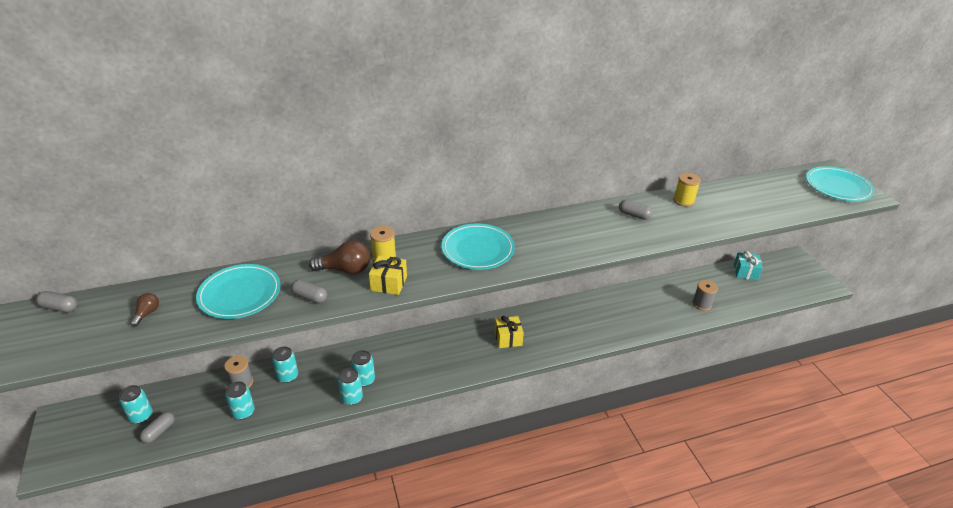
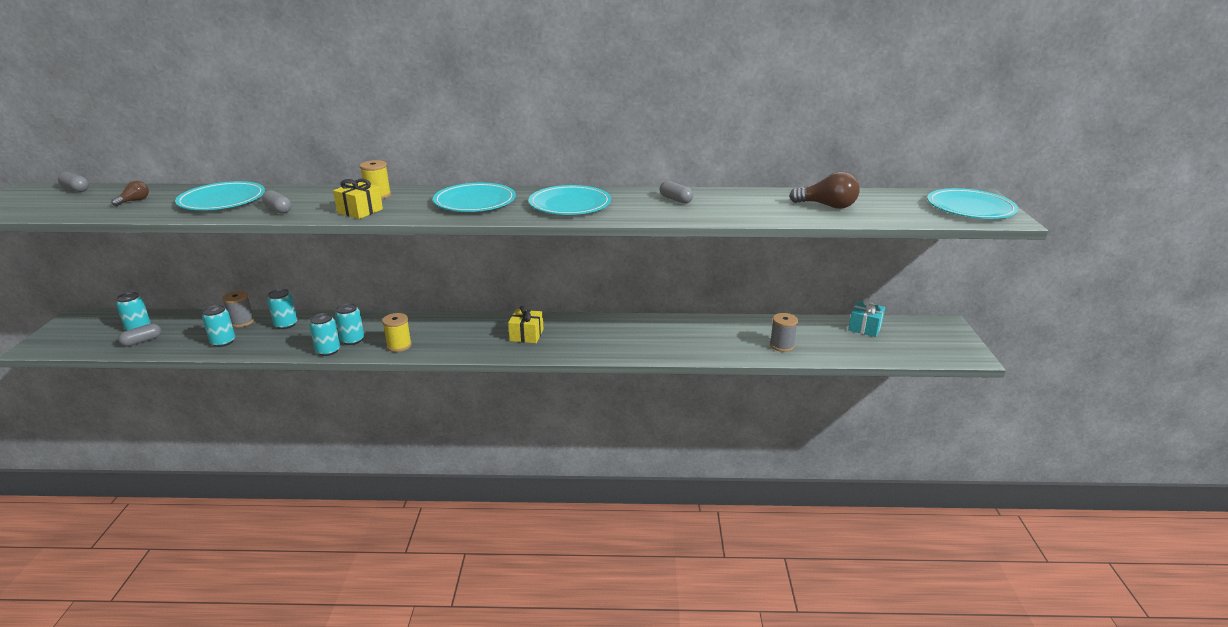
camera: 20 degrees right, 10 degrees down
brown light bulb [309,240,370,274] -> brown light bulb moved to [789,171,860,209]
yellow spool [673,173,701,207] -> yellow spool moved to [382,313,412,352]
none -> turquoise plate [529,185,611,215]

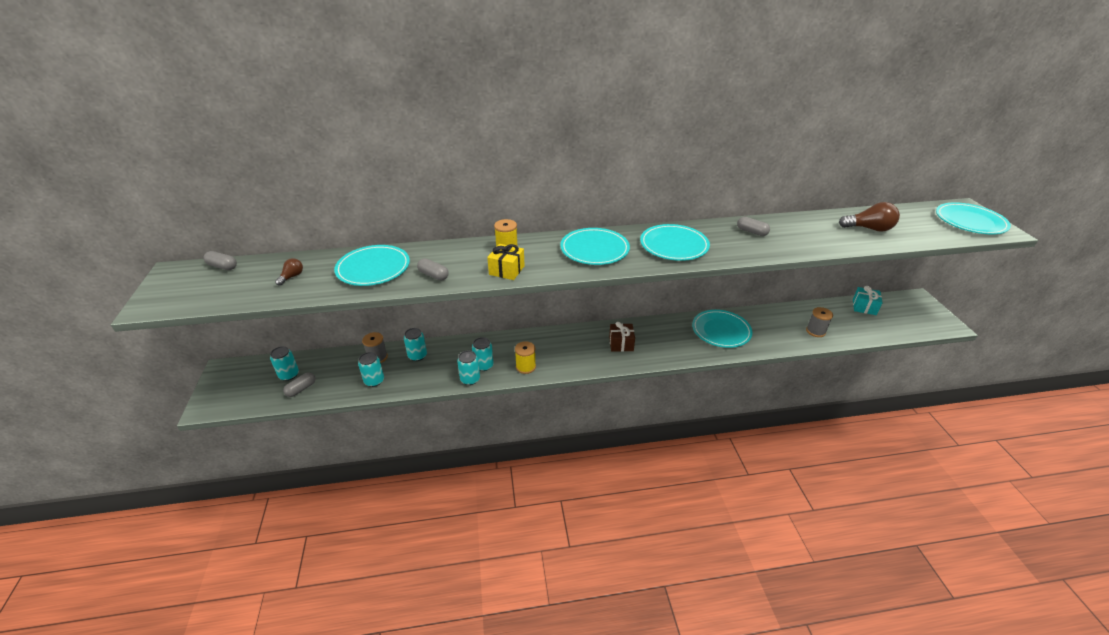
camera: 10 degrees left, 10 degrees up
yellow gift [508,306,544,343] -> brown gift [609,322,635,352]
none -> turquoise plate [692,310,753,348]

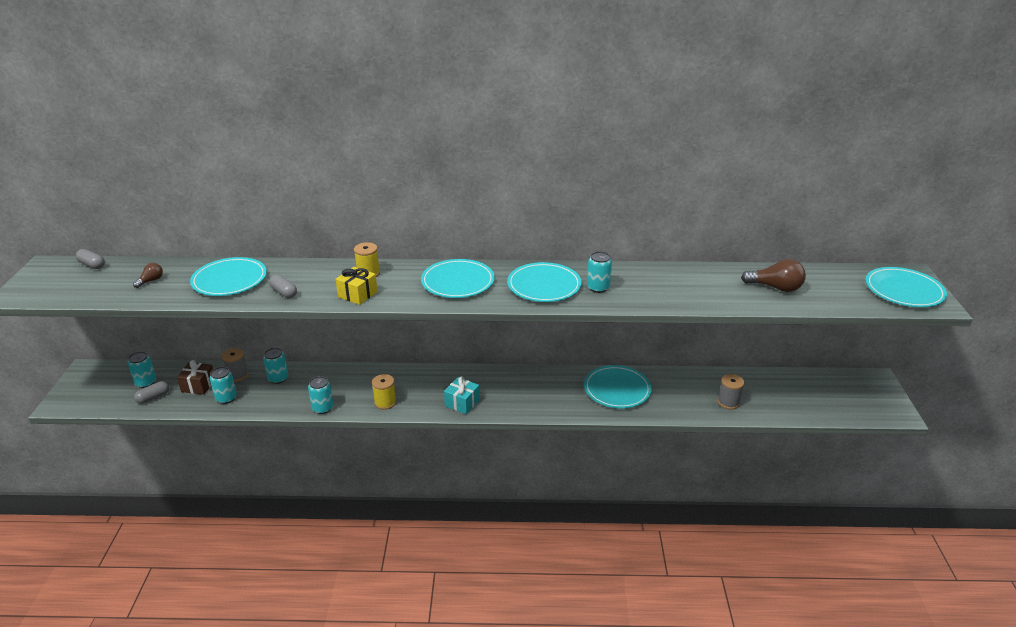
camera: 10 degrees right, 5 degrees down
turquoise can [472,337,494,371] -> turquoise can moved to [587,251,612,293]
brown gift [609,322,635,352] -> brown gift moved to [177,360,213,395]
grey capsule [737,217,770,236] -> none
turquoise gift [853,286,883,315] -> turquoise gift moved to [444,377,480,414]

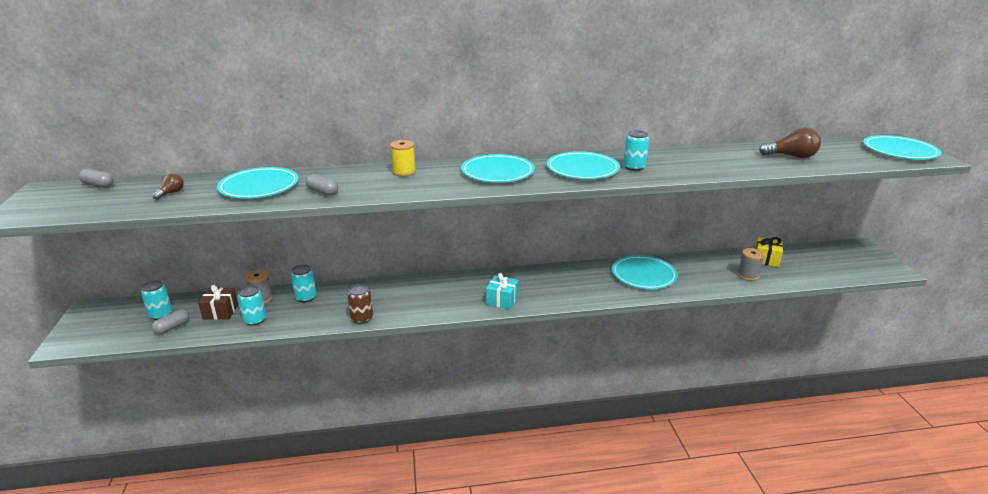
camera: 10 degrees left, 5 degrees down
turquoise can [308,376,333,414] -> brown can [347,284,373,324]
yellow gift [336,267,378,305] -> yellow gift moved to [755,237,783,267]
yellow spool [372,374,396,410] -> none

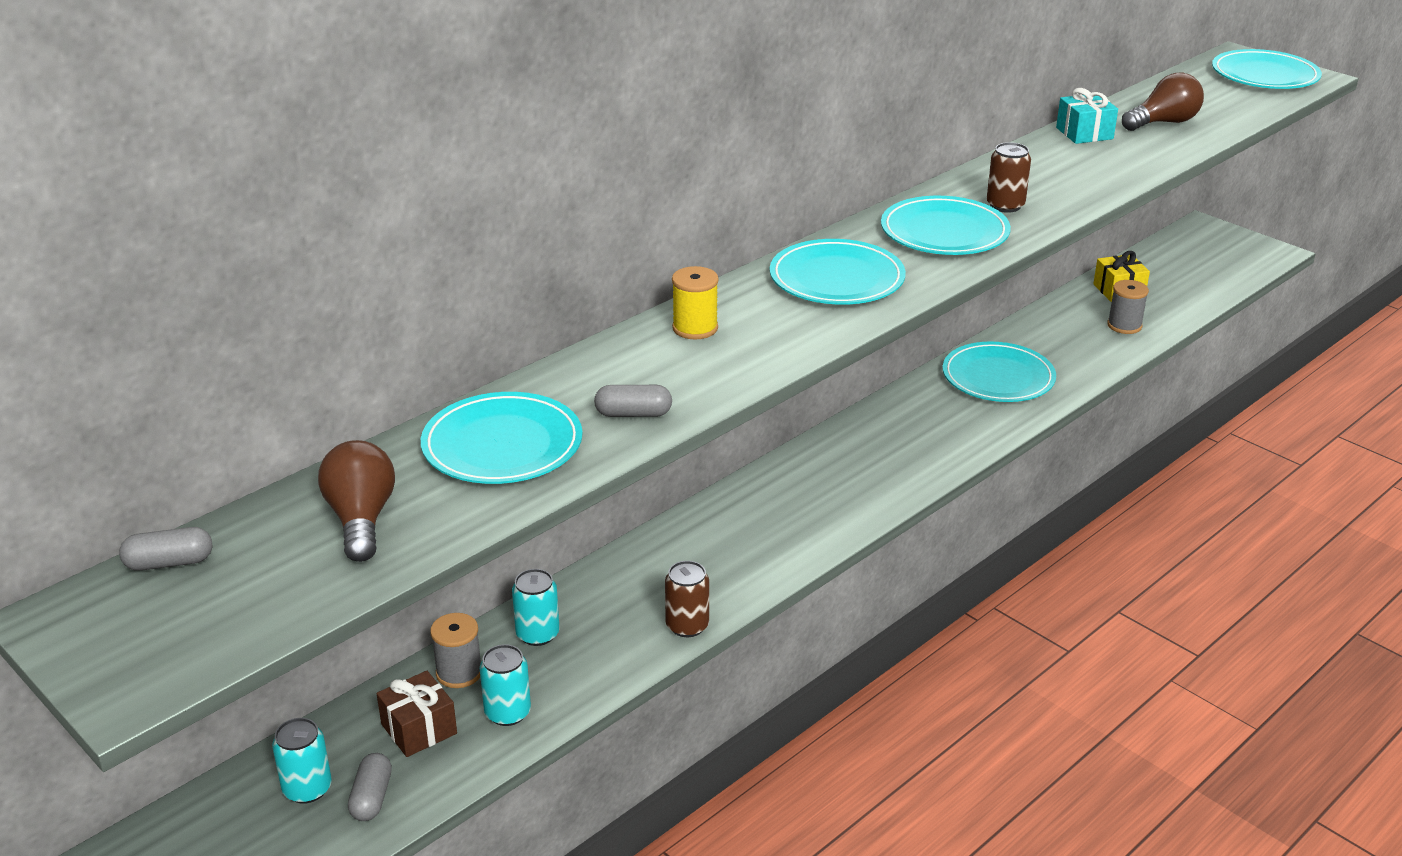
camera: 35 degrees left, 5 degrees up
brown light bulb [152,173,184,200] -> brown light bulb [318,440,395,562], size x1.83
turquoise gift [486,273,519,309] -> turquoise gift moved to [1056,88,1118,144]
turquoise can [623,130,649,171] -> brown can [987,142,1031,213]

